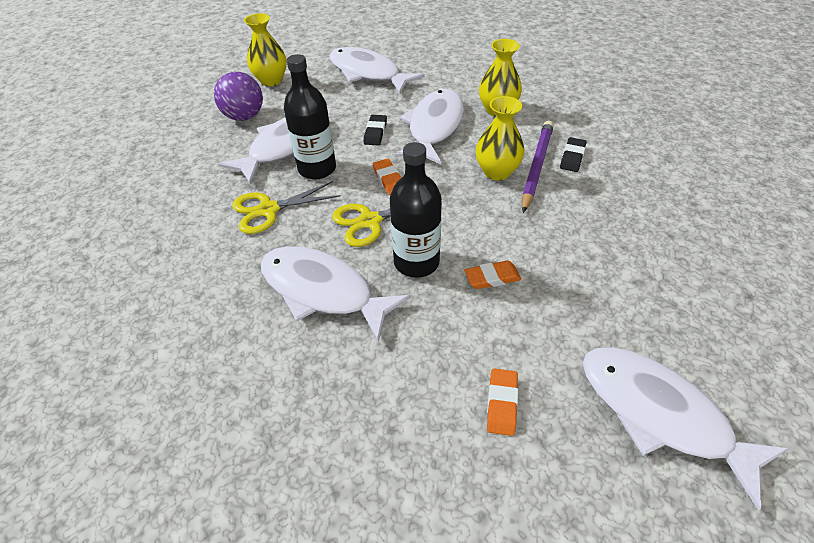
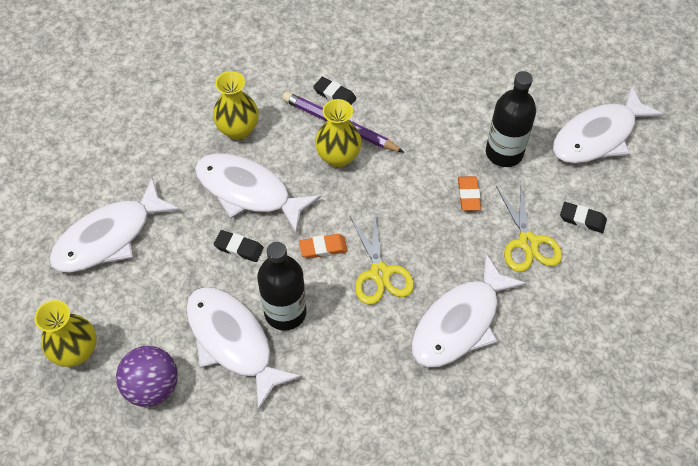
camera: 80 degrees left, 10 degrees up
yellow scissors [232,181,341,234] -> yellow scissors moved to [496,182,562,272]
black bottle [390,142,442,278] -> black bottle moved to [486,71,536,167]
orange eraser [487,369,518,436] -> black eraser [560,202,607,233]

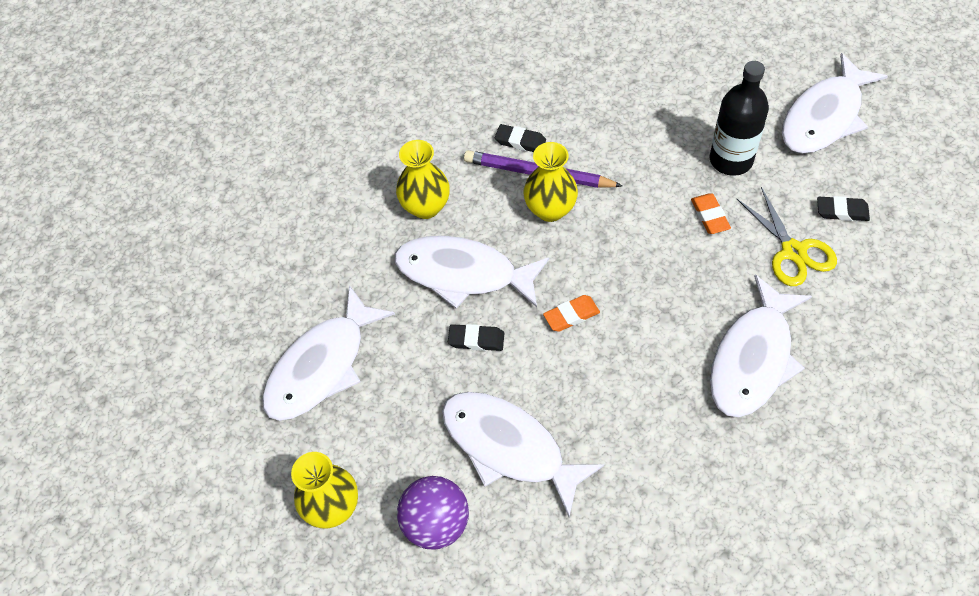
camera: 10 degrees left, 0 degrees up
black bottle [257,242,307,331] -> none
yellow scissors [350,210,414,305] -> none

